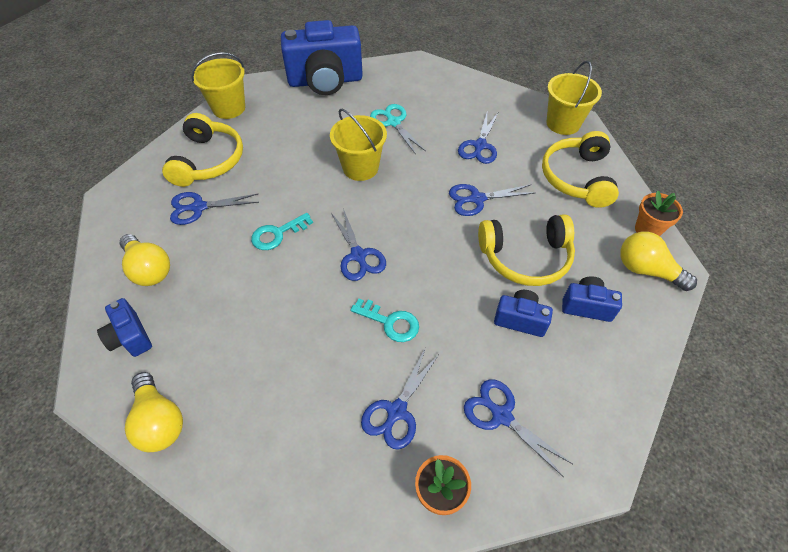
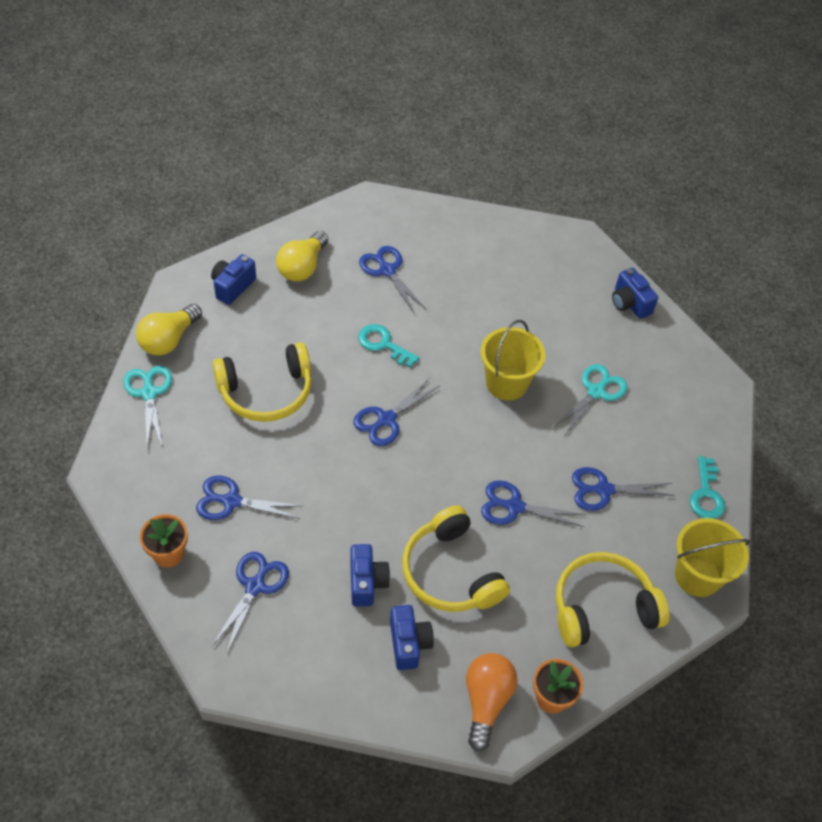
camera: 65 degrees right, 0 degrees up
yellow headphones [162,113,243,187] -> yellow headphones moved to [213,342,312,422]
yellow bucket [191,52,245,119] -> none
blue camera [281,20,363,95] -> blue camera [612,268,658,319], size x0.48
turquoise key [351,299,419,342] -> turquoise key moved to [690,456,725,519]
blue scissors [449,184,535,216] -> blue scissors turned 45 degrees counterclockwise [481,481,586,527]
yellow light bulb [620,232,697,291] -> orange light bulb [466,653,518,751]
none -> turquoise scissors [123,366,172,447]

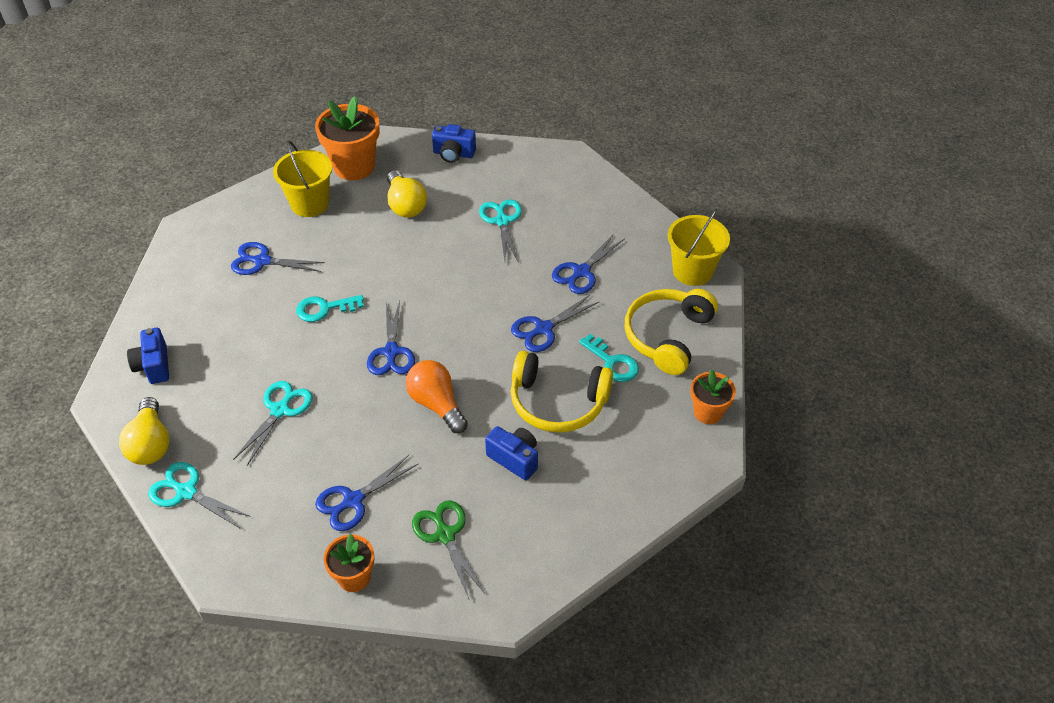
camera: 45 degrees left, 5 degrees down
blue scissors [211,552,289,654] -> green scissors [412,500,485,599]
yellow headphones [213,342,312,422] -> turquoise scissors [233,381,313,466]
yellow light bulb [276,231,328,282] -> yellow light bulb moved to [387,170,427,218]
blue camera [390,605,434,670] -> none
orange light bulb [466,653,518,751] -> orange light bulb moved to [406,360,468,433]
yellow bucket [481,320,545,401] -> yellow bucket moved to [273,141,332,217]
turquoise key [690,456,725,519] -> turquoise key moved to [579,334,639,382]
none -> orange flower pot [315,96,380,180]

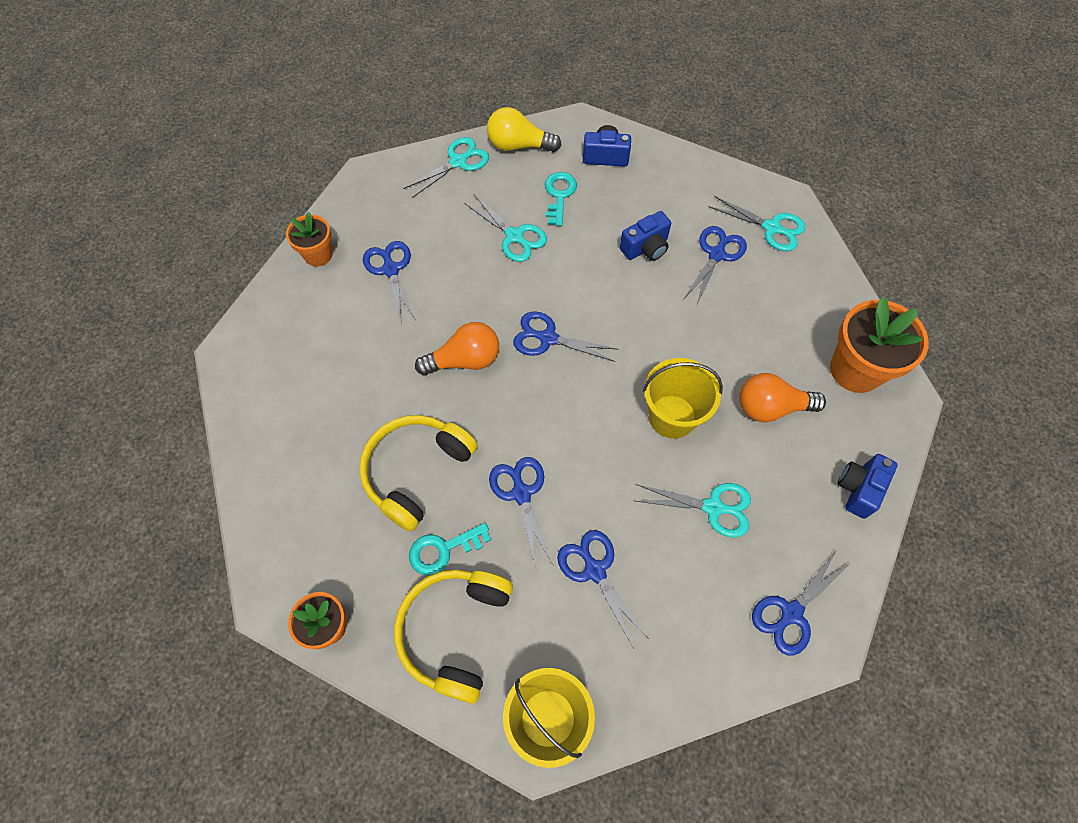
camera: 110 degrees right, 15 degrees up
yellow bucket [273,141,332,217] -> yellow bucket moved to [643,358,723,439]
turquoise key [296,295,364,322] -> turquoise key moved to [545,172,577,226]
yellow light bulb [387,170,427,218] -> orange light bulb [739,373,826,422]
green scissors [412,500,485,599] -> none
blue camera [485,426,538,480] -> blue camera moved to [620,211,671,261]
yellow headphones [625,289,718,375] -> yellow headphones turned 120 degrees counterclockwise [394,570,513,704]
none -> turquoise scissors [709,196,805,251]
none -> blue scissors [752,550,852,655]

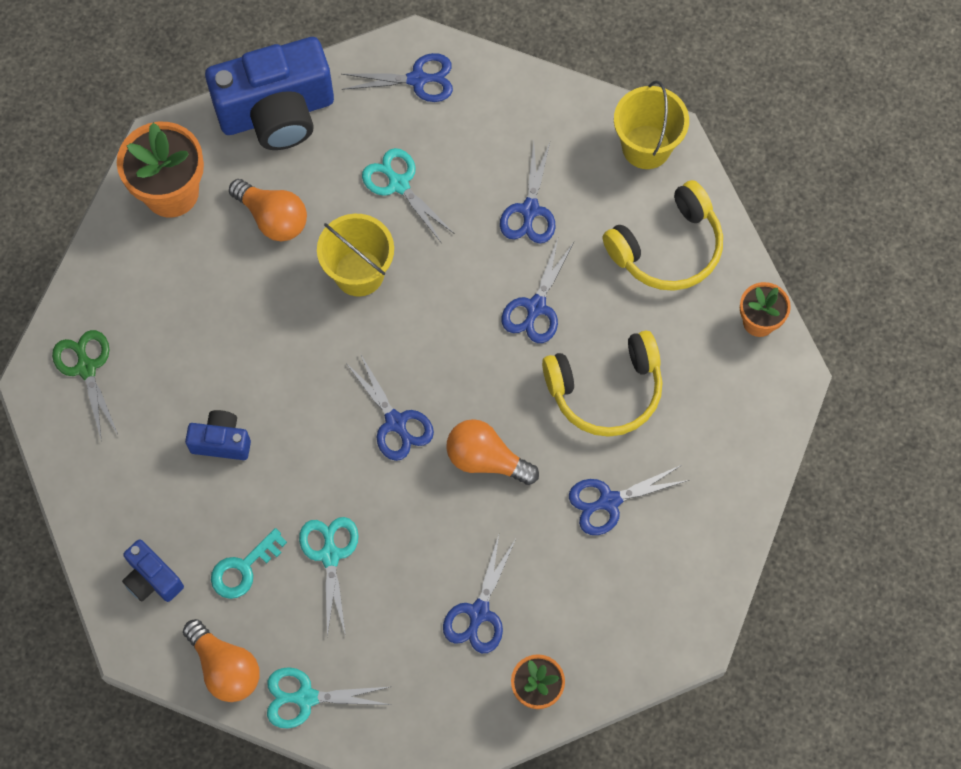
camera: 140 degrees left, 5 degrees up
turquoise key [409,523,491,576] -> none
yellow light bulb [487,107,562,152] -> orange light bulb [183,619,260,702]
blue scissors [683,226,747,307] -> blue scissors moved to [569,465,689,535]
turquoise scissors [709,196,805,251] -> green scissors [52,330,118,442]
blue camera [838,454,898,519] -> blue camera [205,37,334,150], size x2.10

